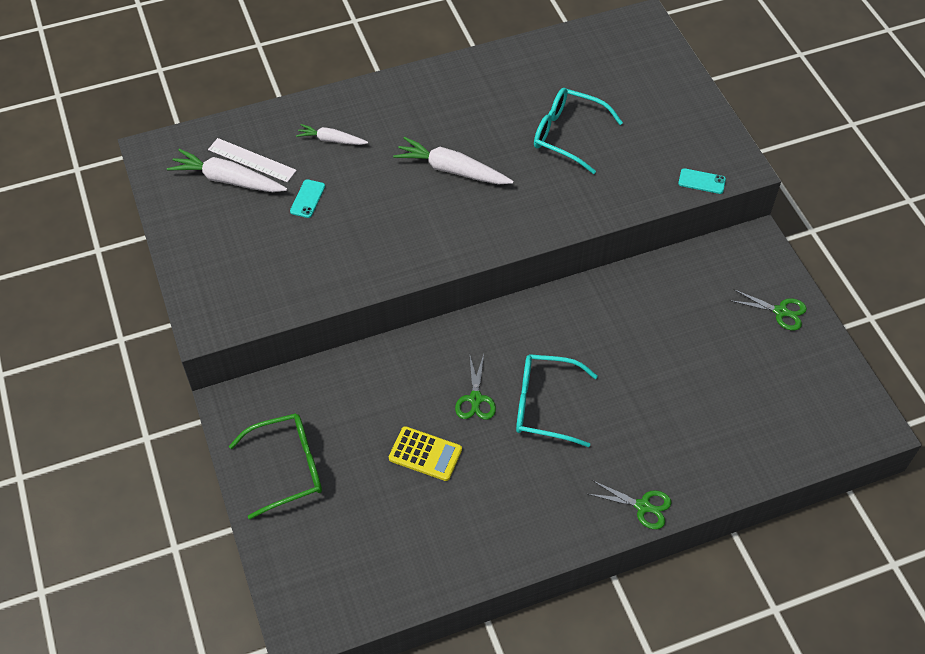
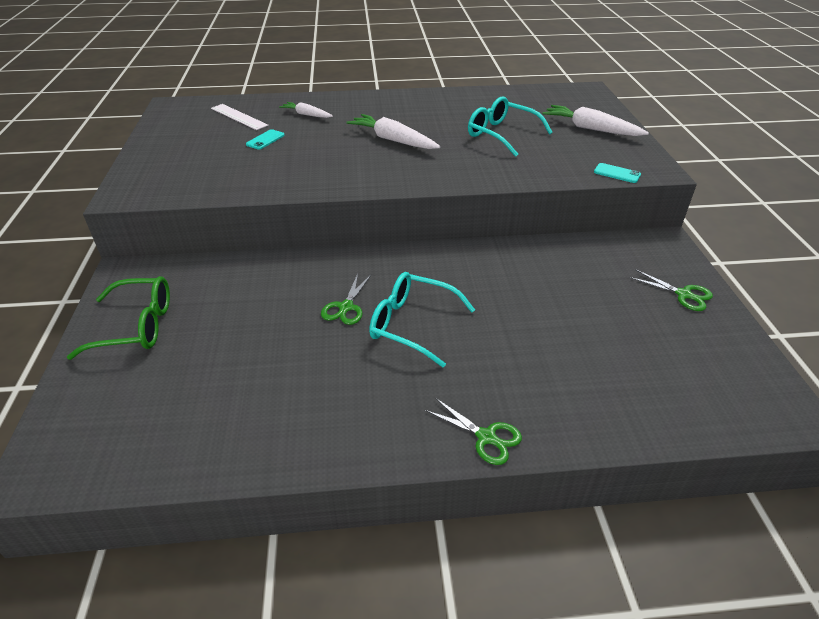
camera: 15 degrees right, 15 degrees down
white carrot [167,149,287,192] -> white carrot moved to [542,105,649,136]
yellow calculator [389,426,462,481] -> none

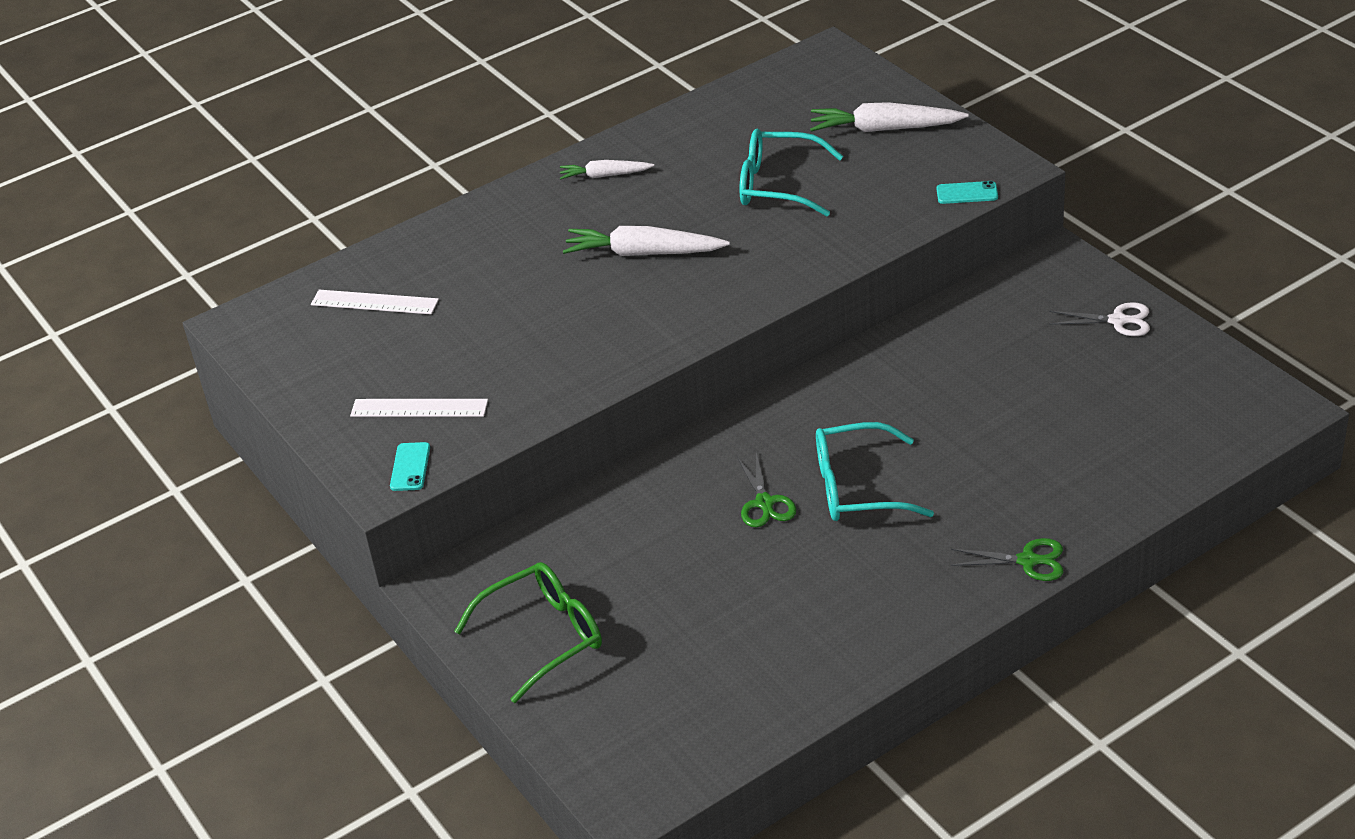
camera: 25 degrees left, 0 degrees up
turquoise phone [246,129,285,150] -> turquoise phone moved to [390,442,430,491]
white carrot [279,102,333,118] -> white carrot moved to [560,160,654,180]
green scissors [630,269,713,311] -> white scissors [1049,302,1150,336]
none -> white ruler [350,399,488,417]

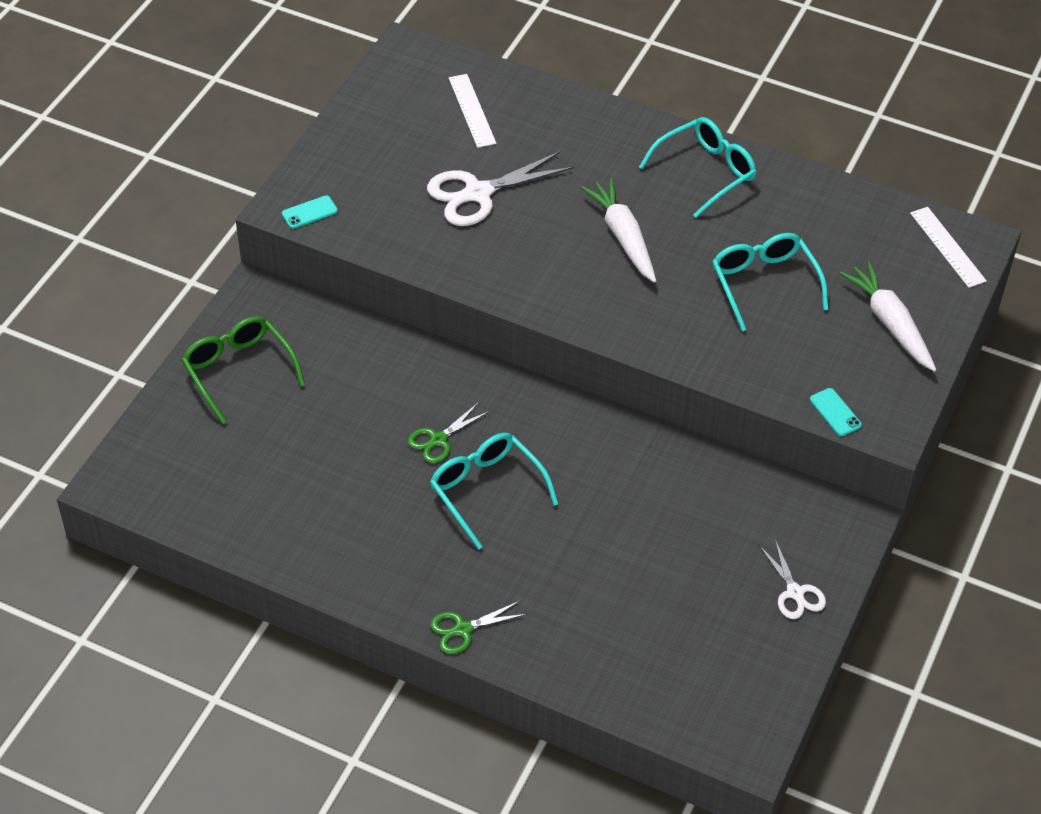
camera: 55 degrees right, 10 degrees up
white ruler [350,399,488,417] -> white ruler moved to [910,207,987,288]
green glasses [454,562,602,703] -> green glasses turned 150 degrees counterclockwise [181,316,305,424]
white carrot [560,160,654,180] -> turquoise glasses [639,117,756,218]
green scissors [951,538,1063,581] -> green scissors turned 90 degrees clockwise [430,601,527,654]
none -> white scissors [427,151,574,226]

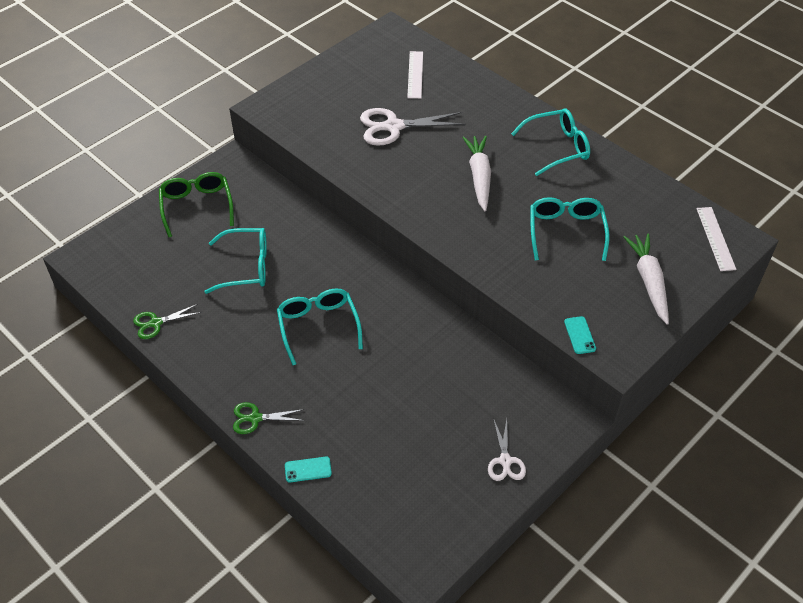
camera: 20 degrees right, 0 degrees up
turquoise phone [282,195,338,229] -> turquoise phone moved to [285,457,332,482]
green scissors [407,402,490,463] -> green scissors moved to [133,304,201,339]
none -> turquoise glasses [204,228,267,294]

